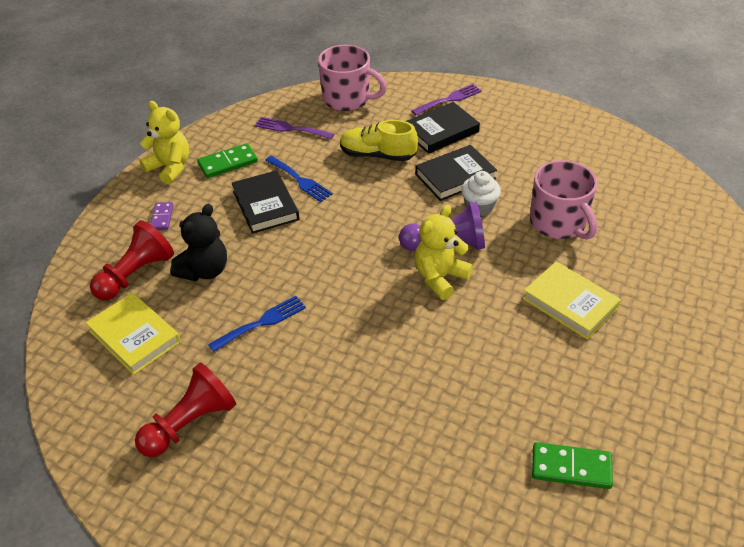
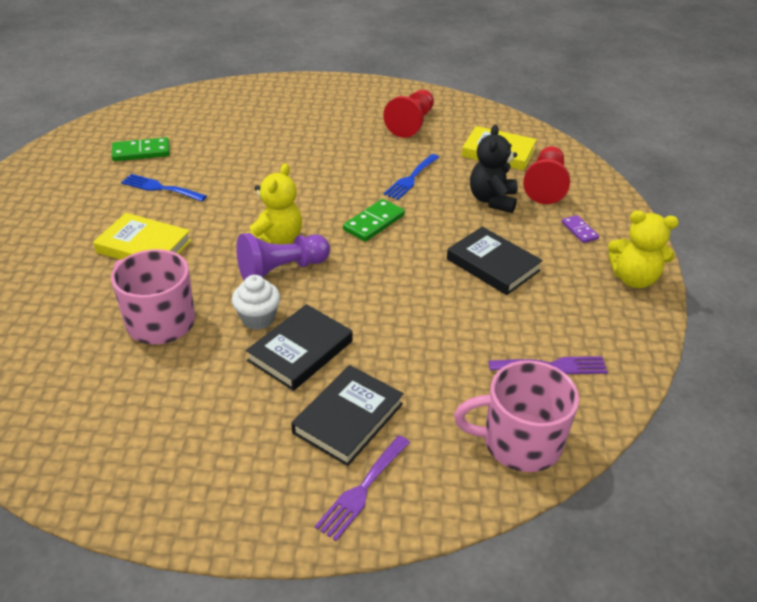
camera: 155 degrees right, 5 degrees down
green domino [197,143,258,178] -> green domino moved to [343,199,405,242]
blue fork [265,156,333,202] -> blue fork moved to [121,174,207,202]
yellow shoe [340,120,418,161] -> none

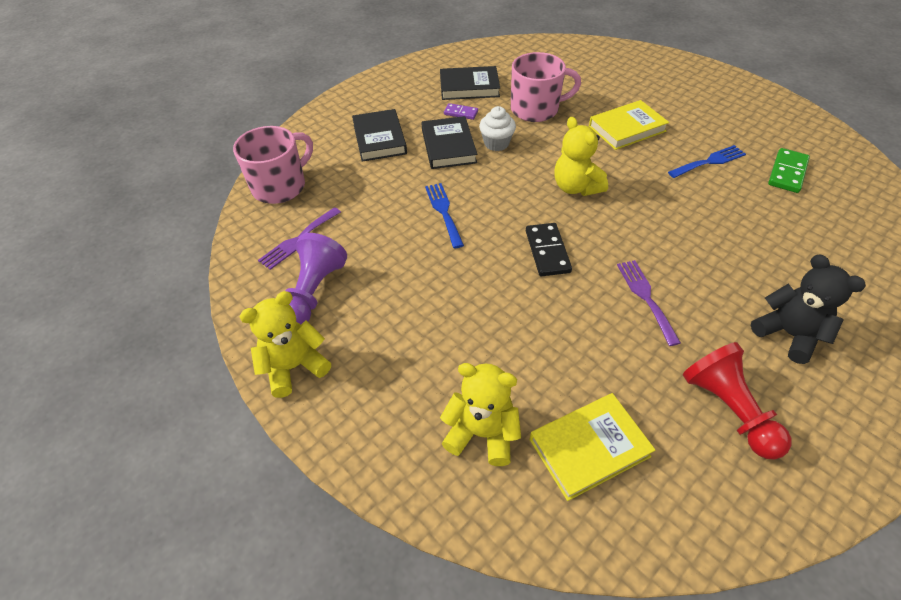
camera: 135 degrees right, 10 degrees up
purple pawn [236,233,330,281] -> purple pawn moved to [285,233,347,325]
purple fork [315,435,410,541] -> purple fork moved to [617,260,681,346]
green domino [343,199,405,242] -> black domino [526,223,572,276]
blue fork [384,154,439,200] -> blue fork moved to [425,183,464,248]
black book [447,227,543,295] -> black book moved to [440,66,500,100]
black teddy bear [470,125,518,213] -> black teddy bear moved to [751,254,866,364]
red pawn [523,146,570,204] -> yellow teddy bear [440,363,521,466]
purple domino [562,215,599,243] -> purple domino moved to [444,103,478,120]

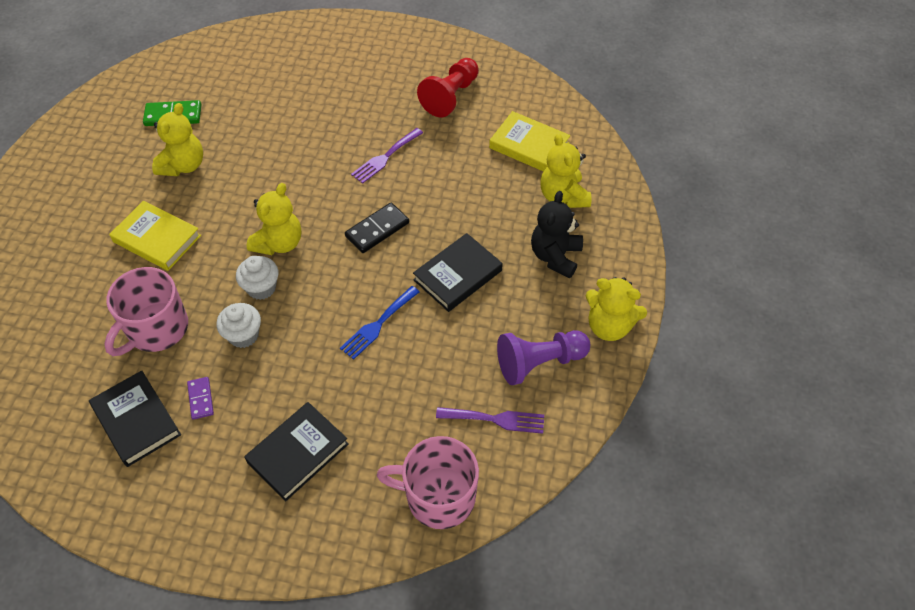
camera: 125 degrees left, 5 degrees up
black book [422,116,477,169] -> black book moved to [413,233,503,312]
pink mug [511,52,581,122] -> pink mug turned 105 degrees counterclockwise [104,267,188,356]
blue fork [668,145,746,178] -> yellow teddy bear [152,103,203,176]
black teddy bear [751,254,866,364] -> black teddy bear moved to [531,191,583,278]
none -> white cupcake [236,256,278,300]

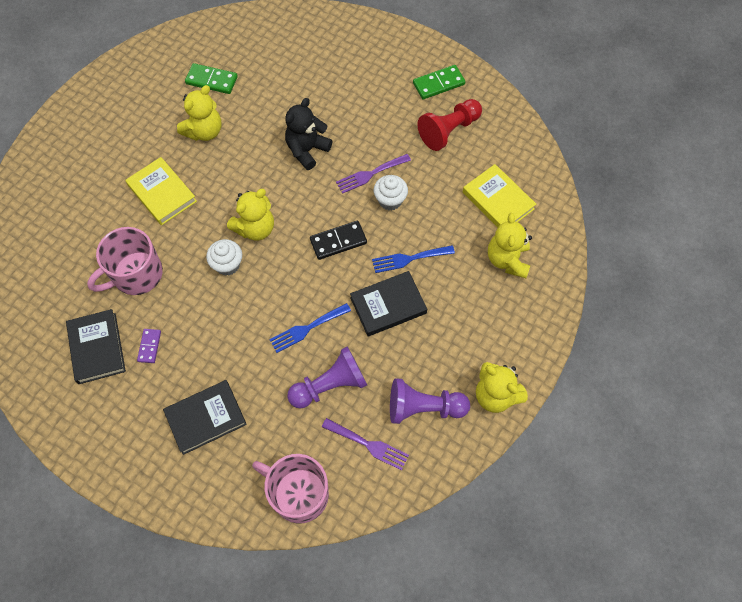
camera: 20 degrees right, 10 degrees up
white cupcake [217,303,261,348] -> white cupcake moved to [374,175,408,211]
black teddy bear [531,191,583,278] -> black teddy bear moved to [285,98,333,170]
none -> purple pawn [287,346,367,409]
none -> blue fork [372,245,455,273]
none -> green domino [413,65,465,99]

